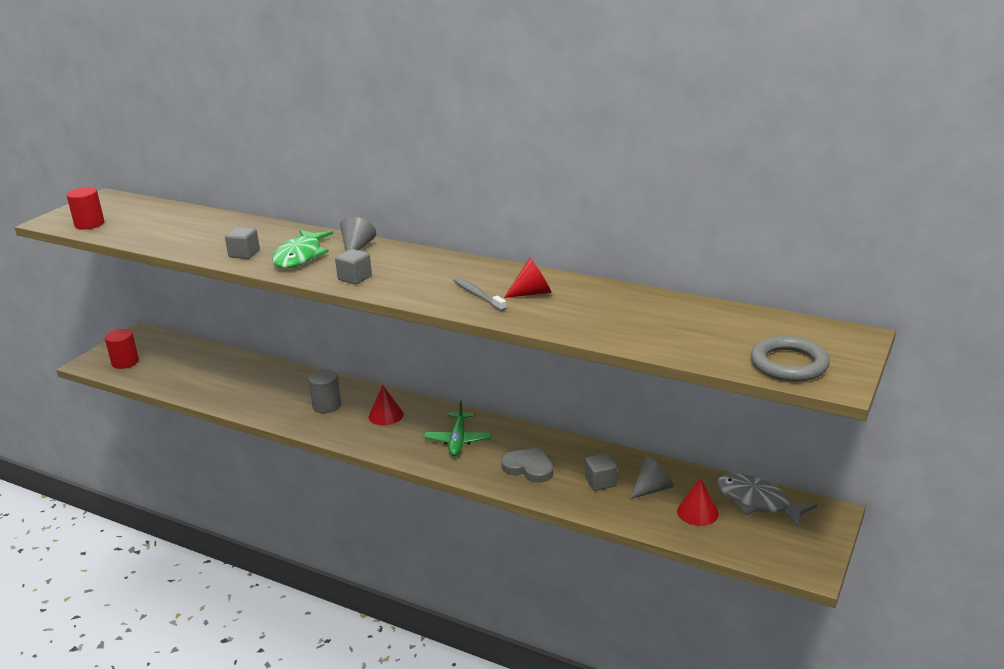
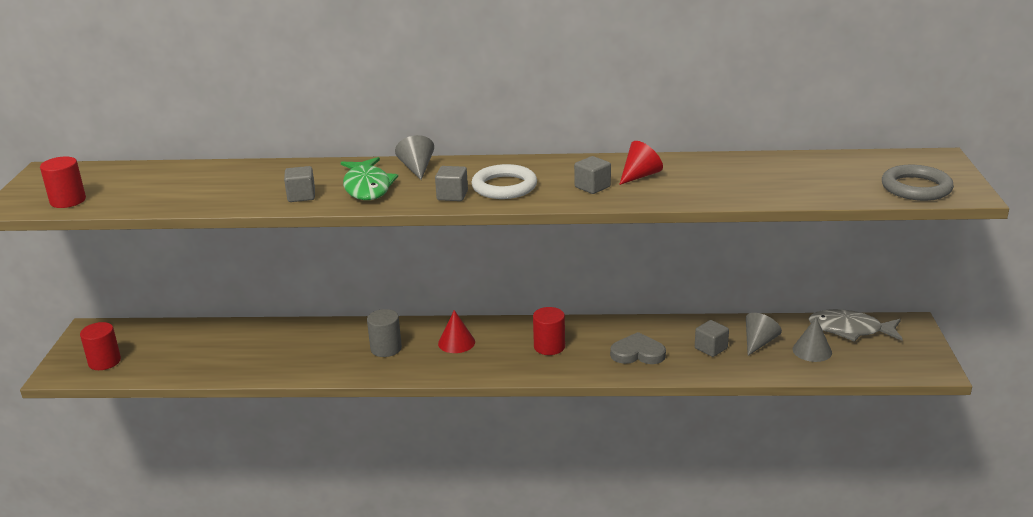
camera: 25 degrees left, 0 degrees up
green plane [423,400,492,456] -> red cylinder [533,307,565,355]
grey toothbrush [453,277,507,311] -> grey cube [574,156,611,194]
red cone [677,478,719,526] -> grey cone [793,317,832,362]
none -> white ring [471,164,537,199]

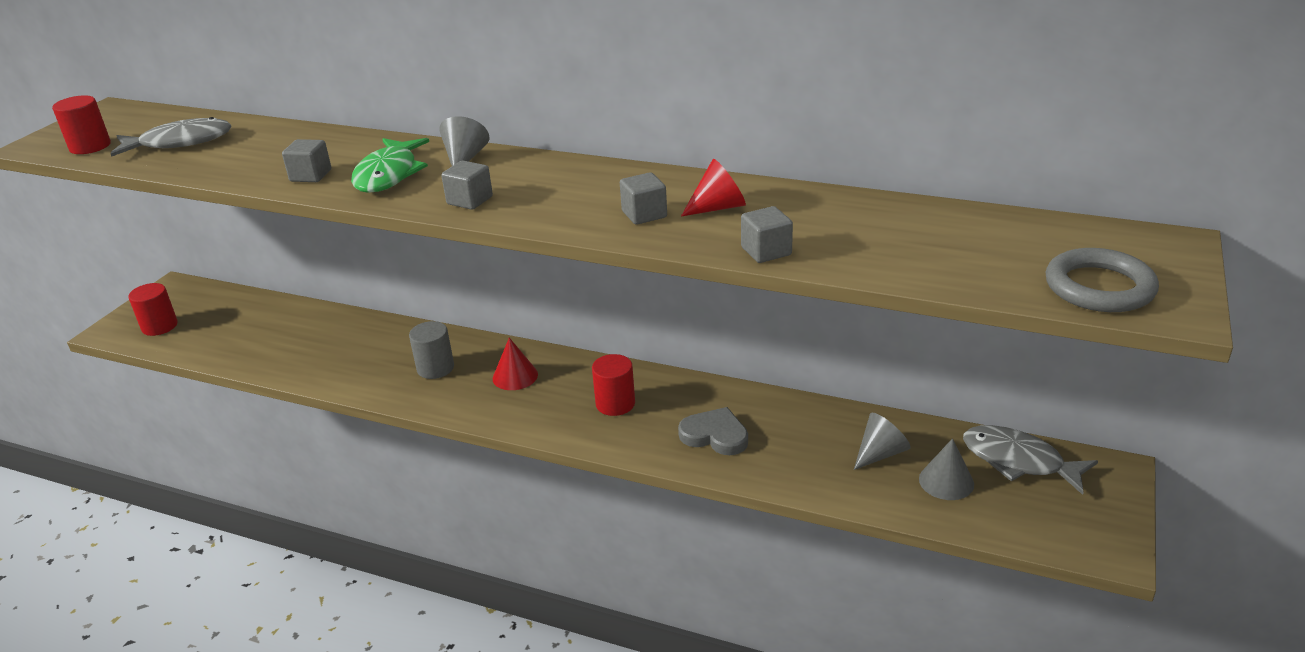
camera: 20 degrees right, 5 degrees up
white ring [471,164,537,199] -> none
grey cube [695,320,729,357] -> grey cube moved to [741,206,793,263]
none -> grey fish [110,117,231,157]

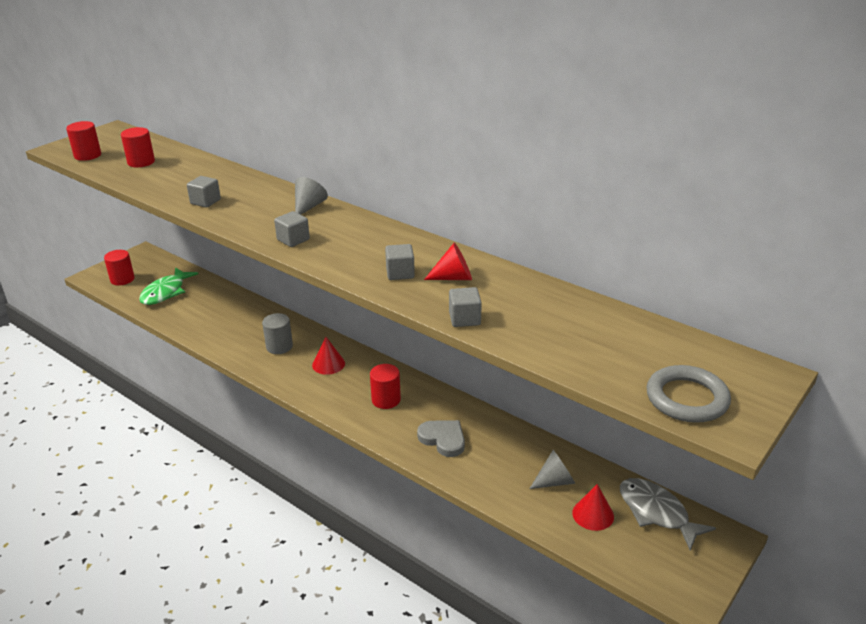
camera: 15 degrees right, 0 degrees up
grey fish [110,117,231,157] -> red cylinder [121,127,155,167]
green fish [351,138,429,193] -> green fish moved to [139,267,198,305]
grey cone [919,438,974,500] -> red cone [572,484,614,531]

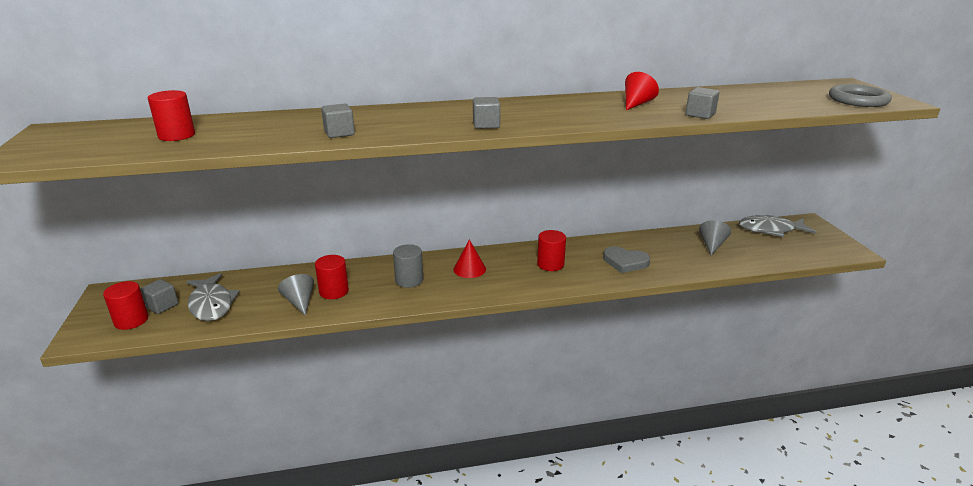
camera: 50 degrees left, 5 degrees down
red cylinder [66,121,101,161] -> red cylinder moved to [315,255,349,299]
green fish [139,267,198,305] -> grey fish [186,273,240,321]
grey cone [295,177,328,215] -> grey cone moved to [278,274,314,316]
grey cube [385,244,415,280] -> grey cube moved to [140,279,178,314]
grey heart [417,420,465,457] -> grey heart turned 150 degrees counterclockwise [603,246,650,273]
red cone [572,484,614,531] -> none

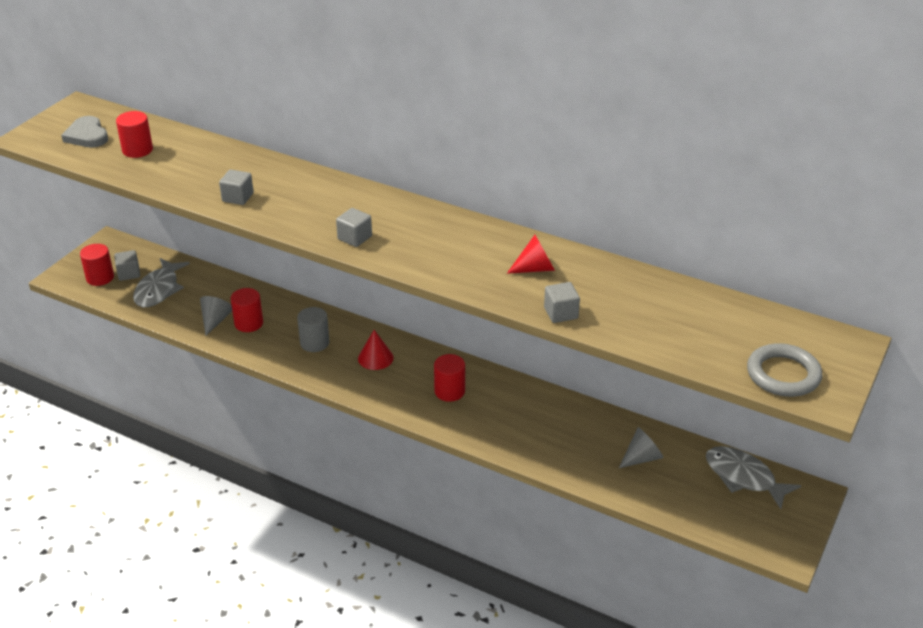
camera: 40 degrees right, 10 degrees up
grey heart [603,246,650,273] -> grey heart moved to [61,116,108,148]

